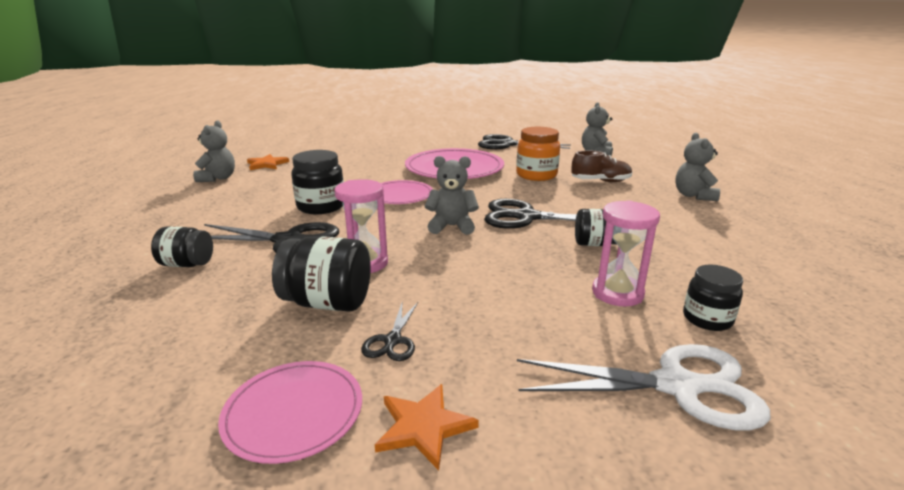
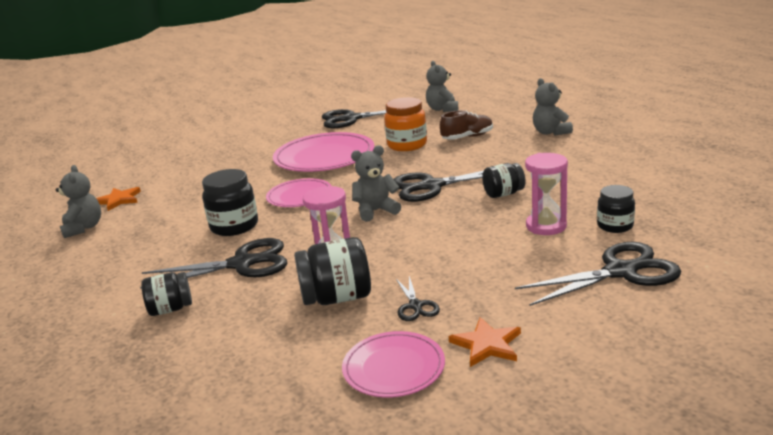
camera: 20 degrees left, 0 degrees up
white scissors [517,344,770,430] -> black scissors [515,242,681,306]

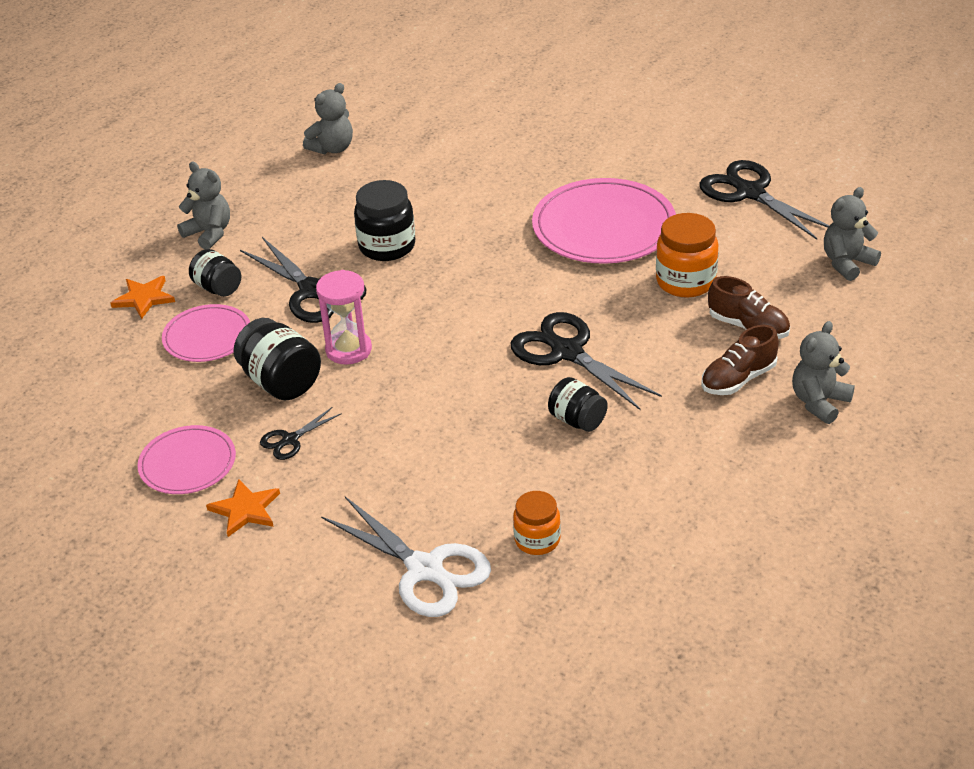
camera: 60 degrees right, 15 degrees up
orange star [96,187,141,211] -> orange star moved to [110,276,175,319]
pink plate [266,178,332,207] -> pink plate moved to [162,304,250,362]
grey teddy bear [351,145,401,222] -> grey teddy bear moved to [177,162,230,249]
black scissors [515,242,681,306] -> white scissors [321,497,491,617]
pink hourglass [525,153,568,235] -> none
black jar [597,185,635,233] -> orange jar [513,491,561,555]
none -> brown shoe [701,325,779,395]

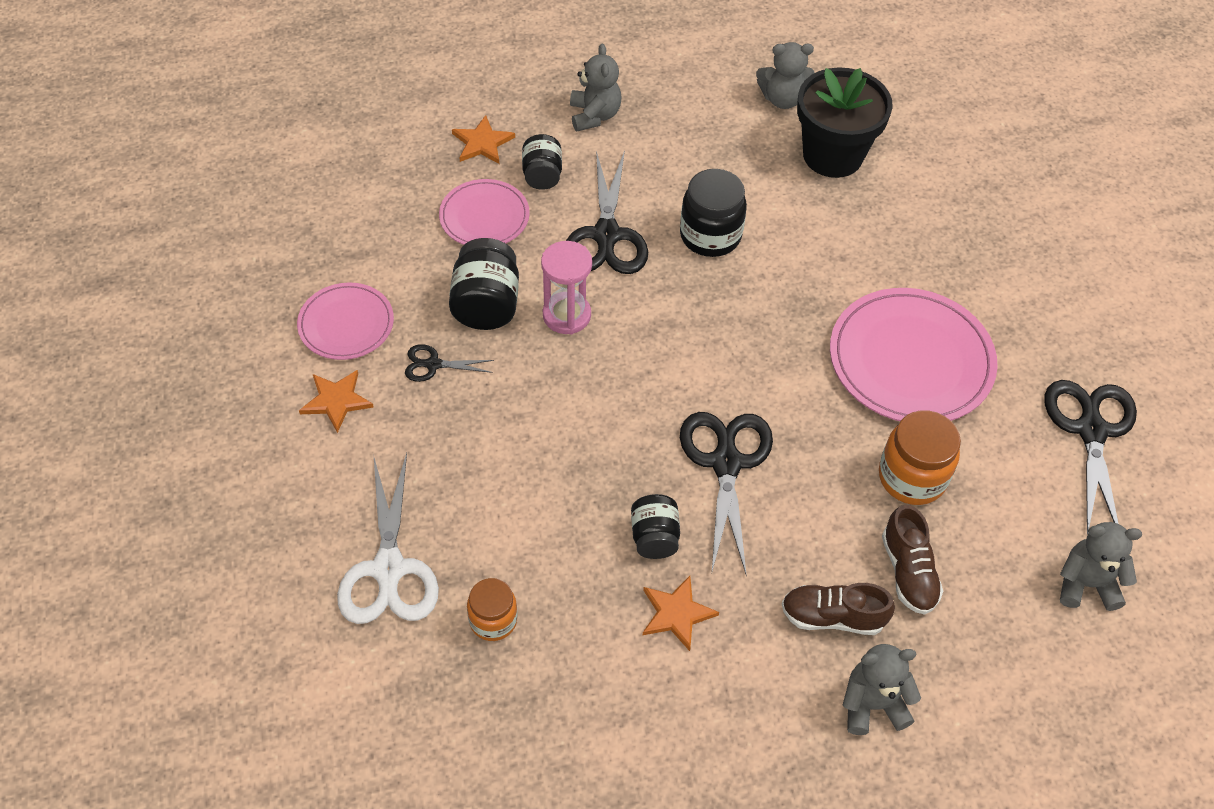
camera: 40 degrees right, 15 degrees up
none -> orange star [643,576,719,651]
none -> black flower pot [797,67,893,178]

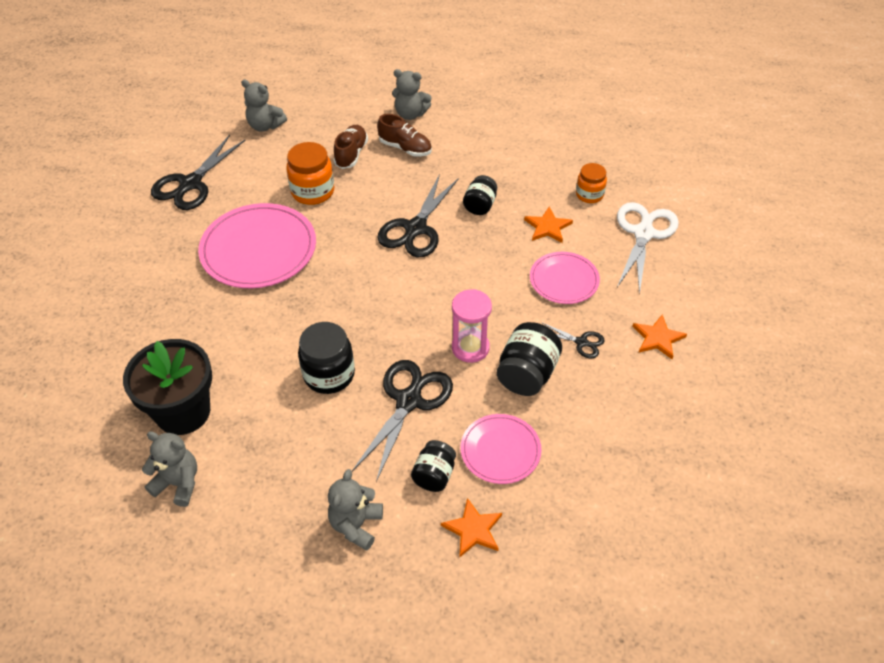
camera: 155 degrees left, 5 degrees down
pink plate [297,283,394,360] -> pink plate moved to [530,252,600,304]
orange star [643,576,719,651] -> orange star moved to [524,207,573,243]

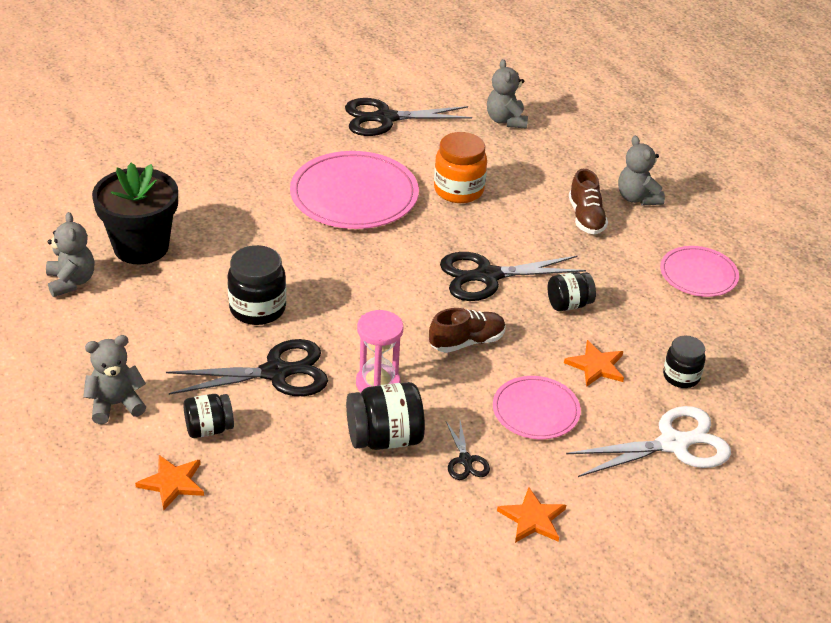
camera: 50 degrees right, 10 degrees down
brown shoe [334,125,368,169] -> brown shoe moved to [429,308,506,353]
pink plate [461,414,541,484] -> pink plate moved to [660,246,739,297]
orange jar [576,163,607,203] -> black jar [663,336,705,388]

